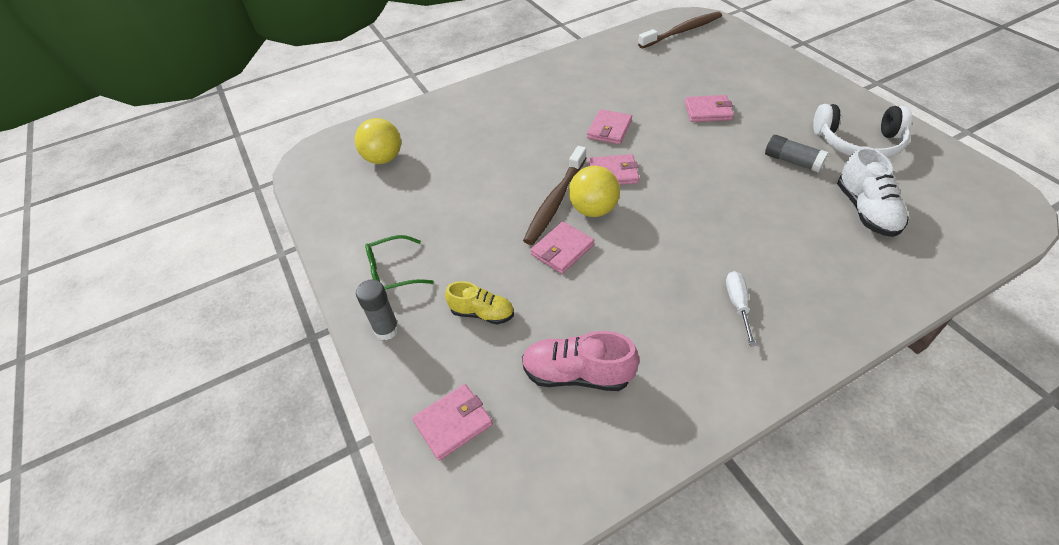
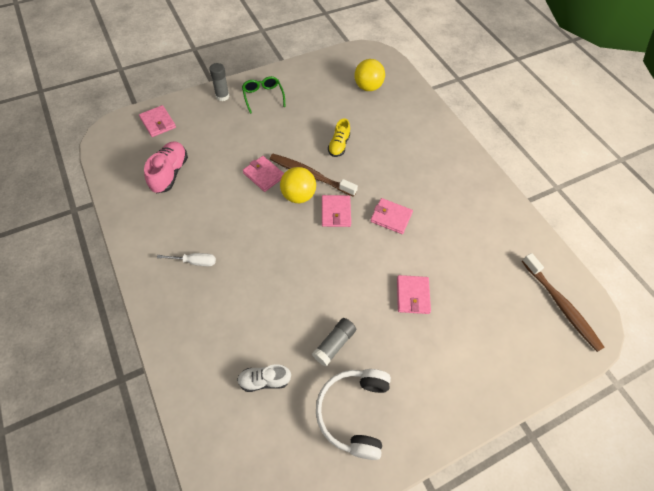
camera: 85 degrees right, 10 degrees up
yellow shoe [445,281,514,325] -> yellow shoe moved to [328,119,350,157]
white shoe [837,147,909,237] -> white shoe [237,364,291,392], size x0.67

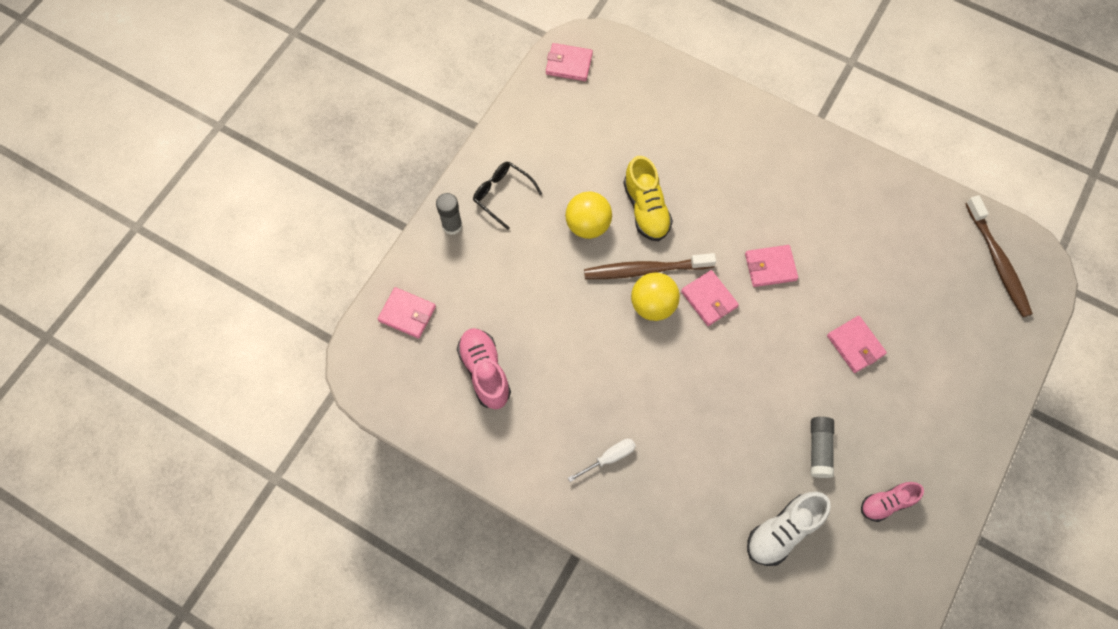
camera: 30 degrees left, 10 degrees up
white shoe [237,364,291,392] -> white shoe [747,491,831,566], size x1.50
green glasses [242,76,286,114] -> black glasses [473,162,542,230]
pink wallet [243,156,284,192] -> pink wallet moved to [546,43,593,81]
white headphones [316,369,391,460] -> pink shoe [861,482,924,522]
yellow shoe [328,119,350,157] -> yellow shoe [623,156,673,241], size x1.50
yellow ball [354,59,385,91] -> yellow ball moved to [565,192,612,239]
brown toothbrush [522,253,604,352] -> brown toothbrush turned 45 degrees clockwise [966,195,1033,317]

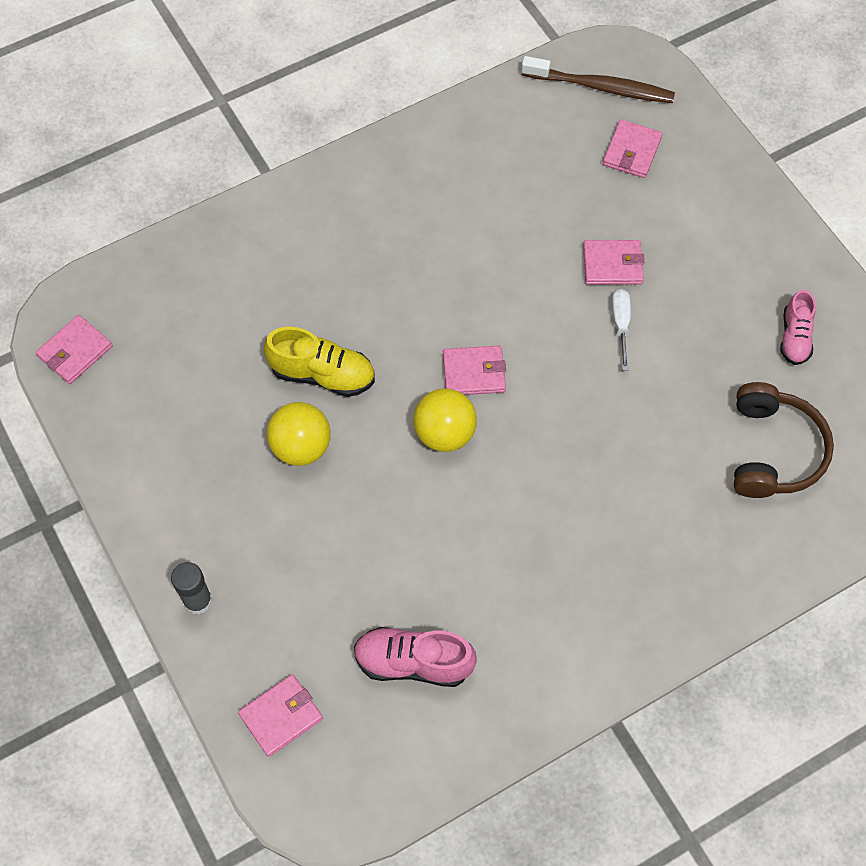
camera: 60 degrees left, 5 degrees down
black glasses [473,162,542,230] -> none
white screwdriver [568,439,636,482] -> white screwdriver moved to [612,289,631,371]
brown toothbrush [584,253,716,279] -> none
pink wallet [745,245,798,287] -> pink wallet moved to [603,119,663,178]
white shoe [747,491,831,566] -> brown headphones [734,382,834,498]
grey glue stick [811,417,834,478] -> none

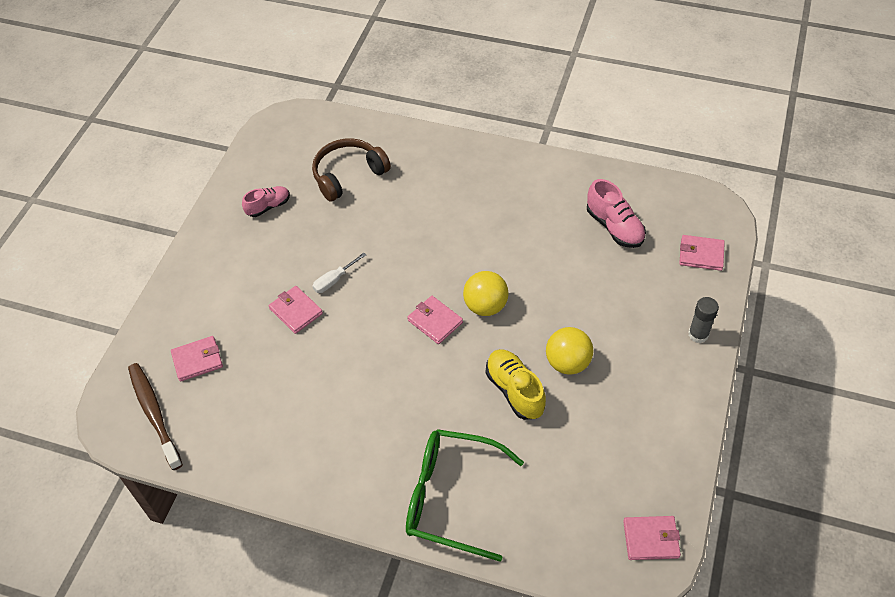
camera: 130 degrees left, 10 degrees down
none -> green glasses [406,429,524,562]

